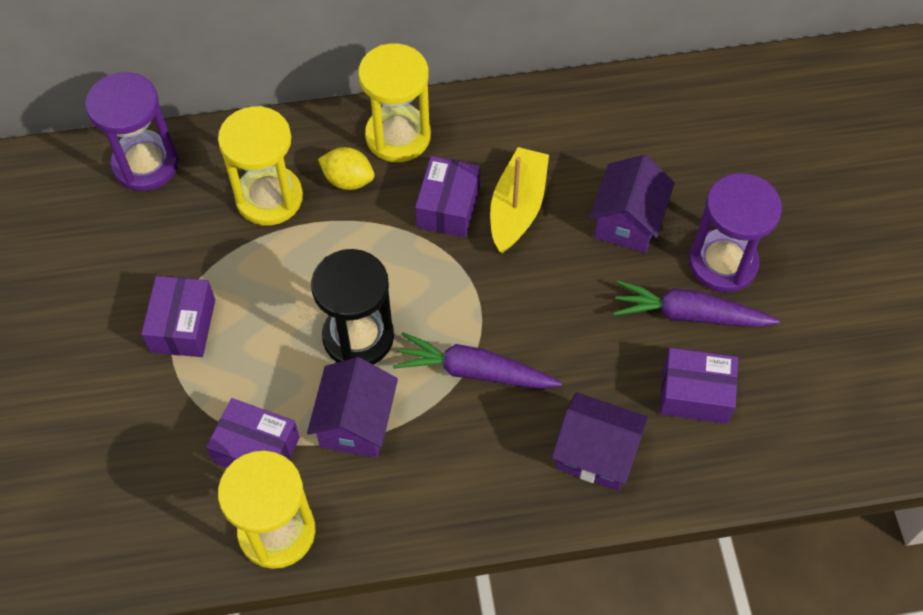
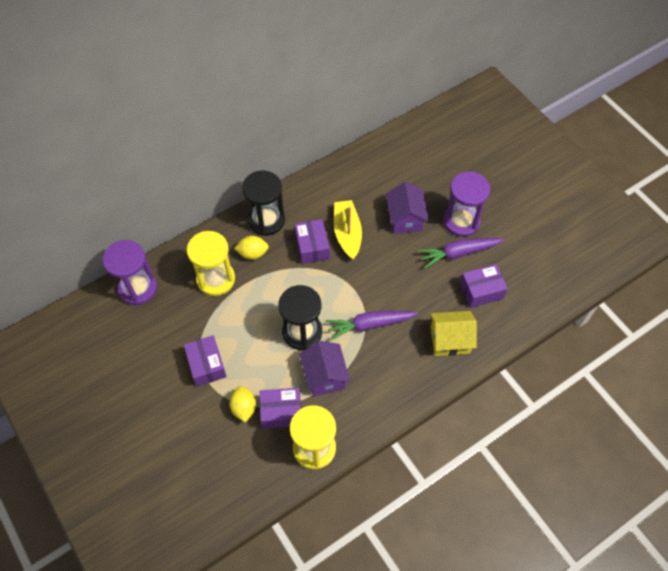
camera: 25 degrees left, 0 degrees up
yellow hourglass [358,44,431,162] -> black hourglass [242,170,285,236]
purple house [552,392,648,491] -> yellow house [430,311,477,356]
none -> yellow lemon [229,386,256,423]

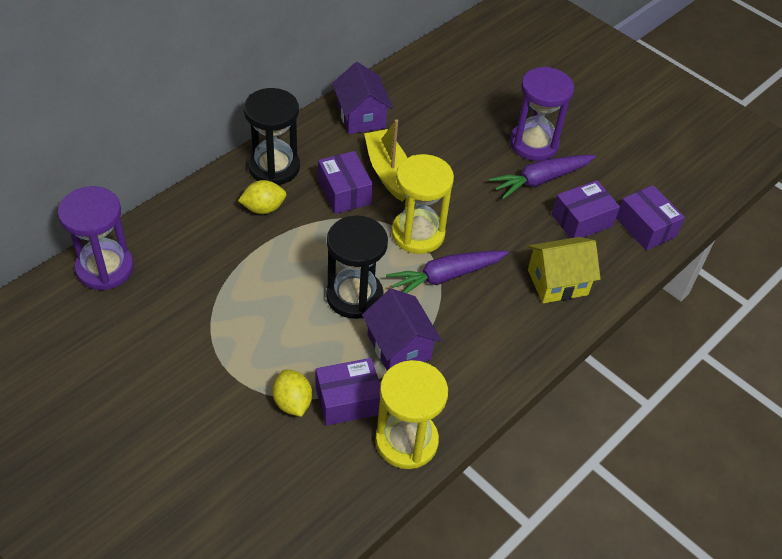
camera: 15 degrees left, 10 degrees down
purple box [184,335,227,387] -> purple box moved to [616,185,685,251]
yellow hourglass [187,231,235,296] -> yellow hourglass moved to [391,154,454,254]
purple house [386,182,429,234] -> purple house moved to [332,62,393,134]

